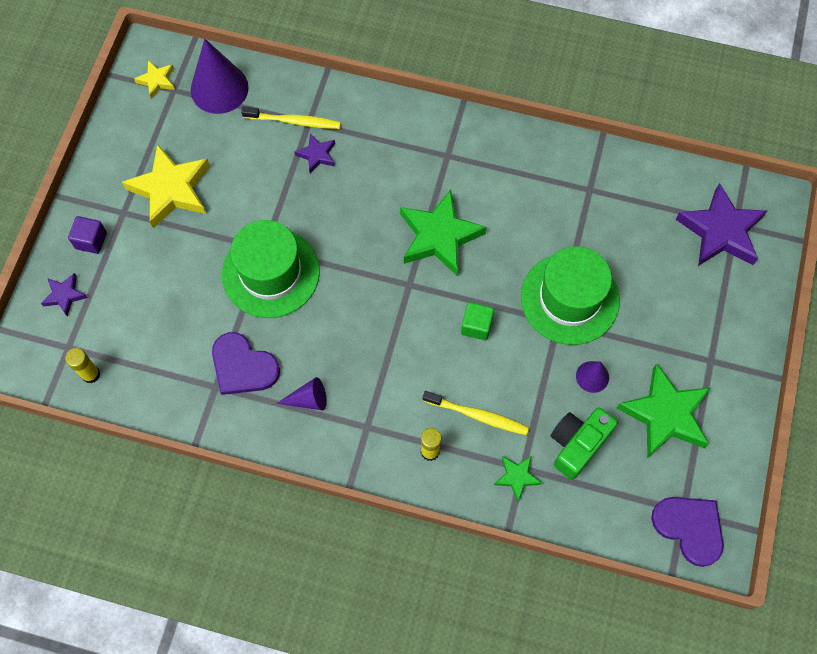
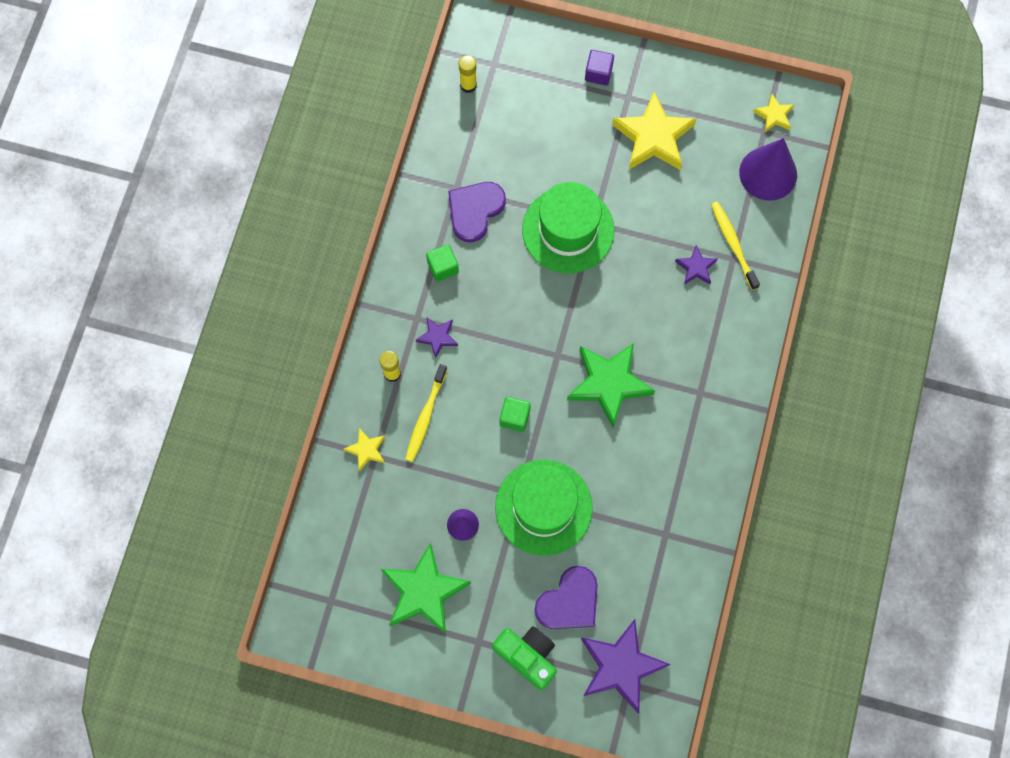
camera: 90 degrees right, 5 degrees up
purple star [41,273,88,317] -> purple star moved to [416,318,458,358]
yellow toothbrush [241,106,341,129] -> yellow toothbrush turned 150 degrees clockwise [711,201,760,290]
purple cone [276,377,327,410] -> green cube [426,244,459,282]
green star [494,456,542,502] -> yellow star [343,428,385,472]
green camera [551,407,618,480] -> green camera moved to [492,626,557,690]
purple heart [651,497,724,567] -> purple heart moved to [534,566,598,629]

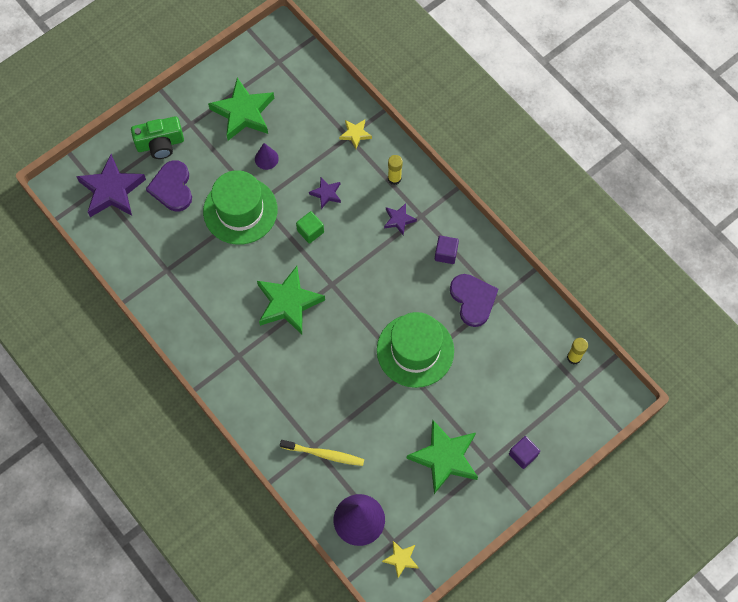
camera: 125 degrees right, 5 degrees down
yellow toothbrush [405,364,447,462] -> none
green cube [426,244,459,282] -> purple cube [435,236,459,264]
yellow star [612,92,696,170] -> green star [406,420,478,494]
purple star [675,245,717,285] -> purple star moved to [309,177,341,209]

